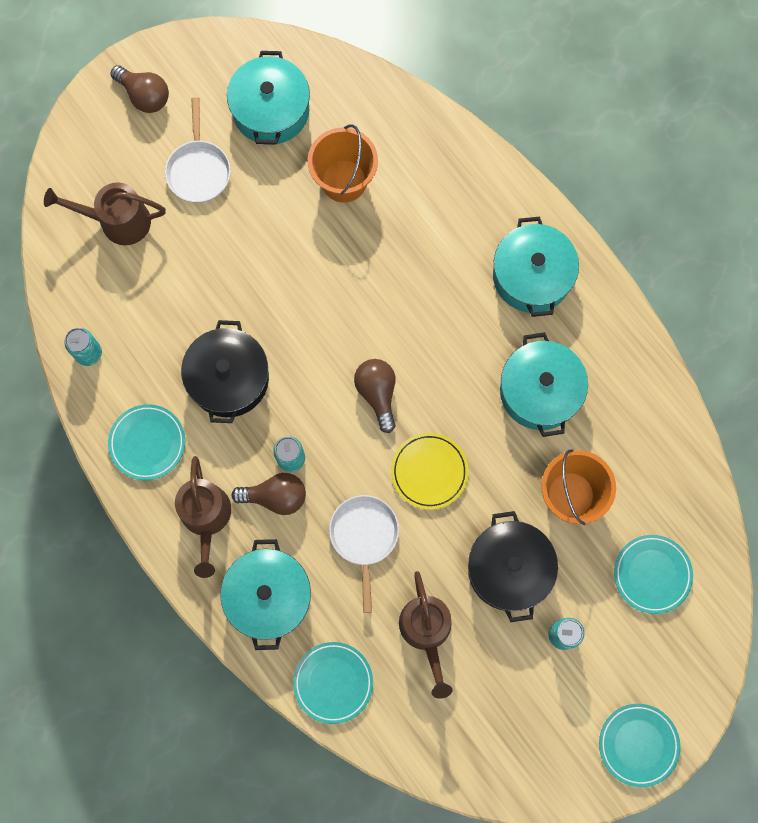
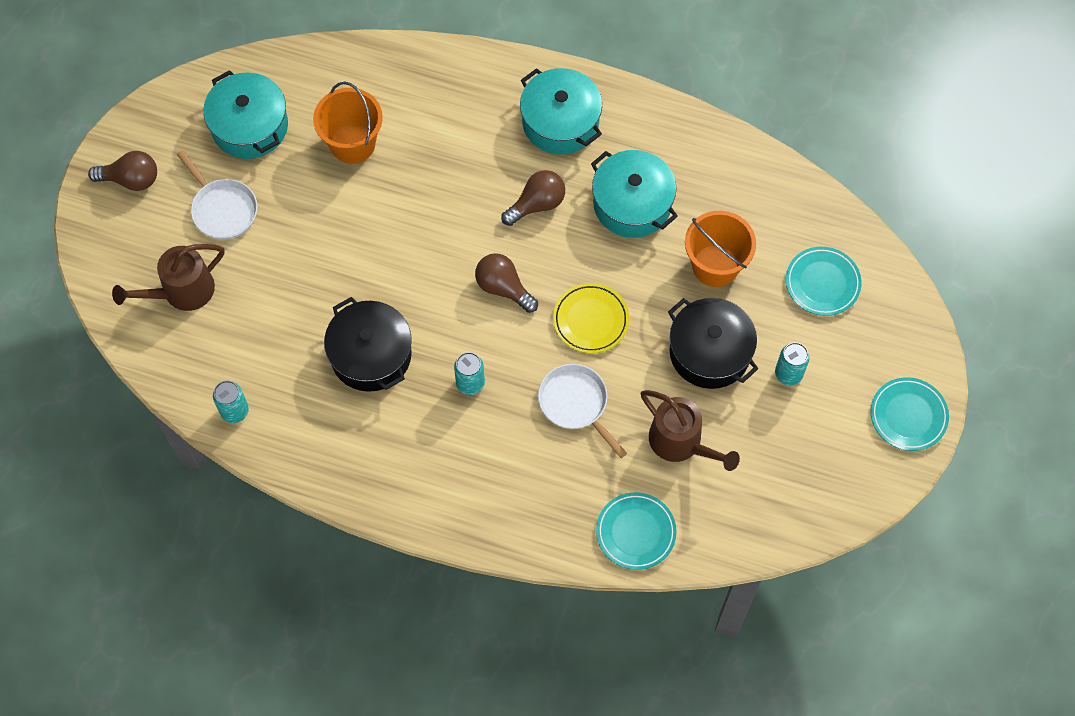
camera: 35 degrees left, 10 degrees down
turquoise plate [108,404,185,480] -> none
brown watering can [175,456,231,578] -> none
turquoise pot [220,539,311,650] -> none
brown light bulb [231,473,306,515] -> brown light bulb moved to [501,170,565,226]

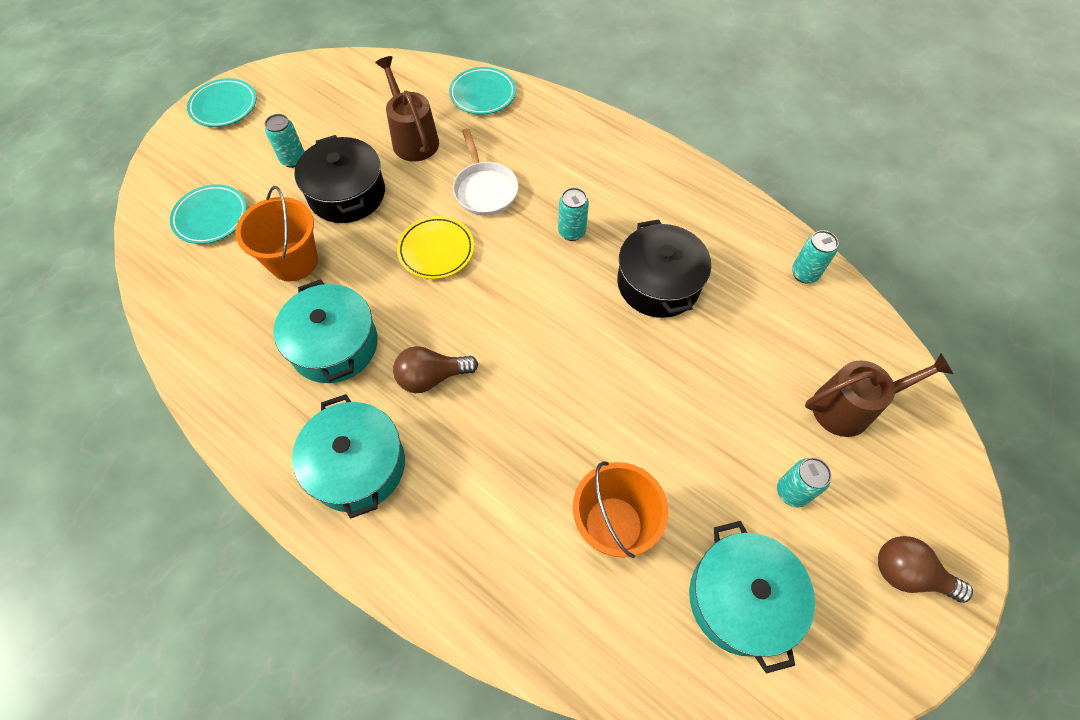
camera: 160 degrees left, 5 degrees down
white pan [177,150,257,240] -> turquoise can [777,458,832,507]
brown light bulb [475,253,538,313] -> none

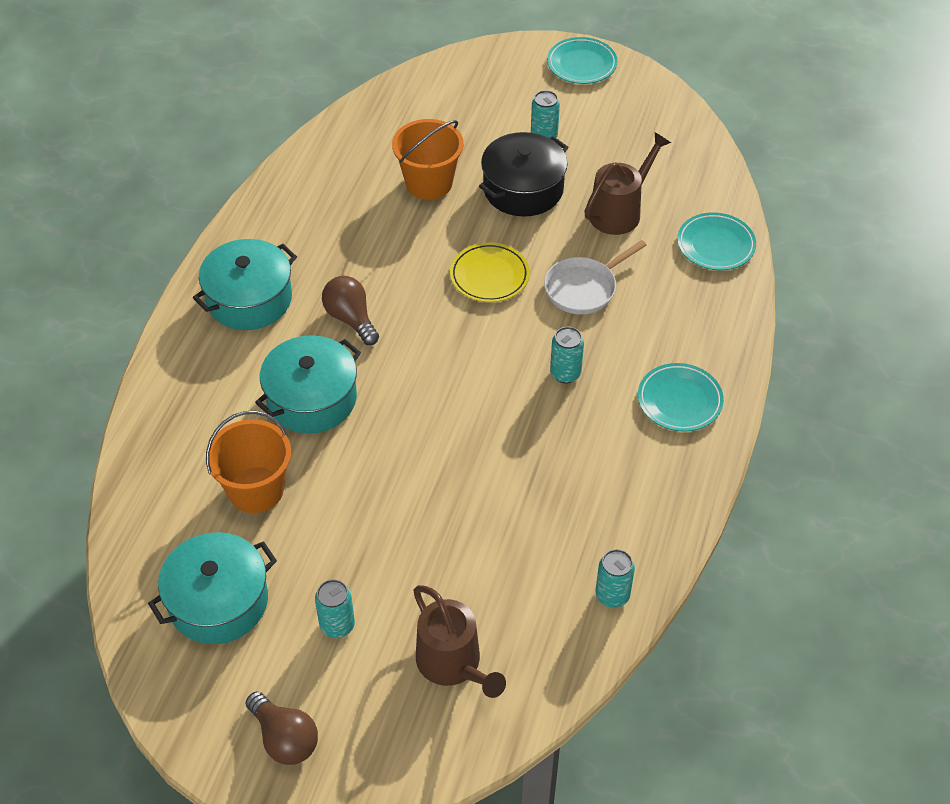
camera: 70 degrees right, 10 degrees down
turquoise plate [170,184,247,244] -> turquoise plate moved to [638,363,724,432]
turquoise pot [273,279,378,383] -> turquoise pot moved to [255,335,361,434]
black pot [617,219,711,318] -> none
brown light bulb [878,536,973,603] -> brown light bulb turned 135 degrees clockwise [245,691,318,765]

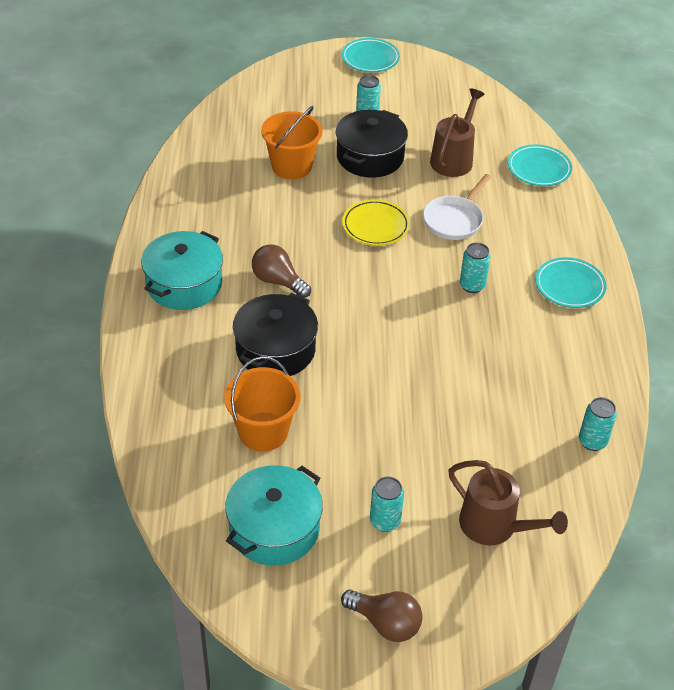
camera: 20 degrees left, 5 degrees down
turquoise pot [255,335,361,434] -> black pot [233,293,318,376]

